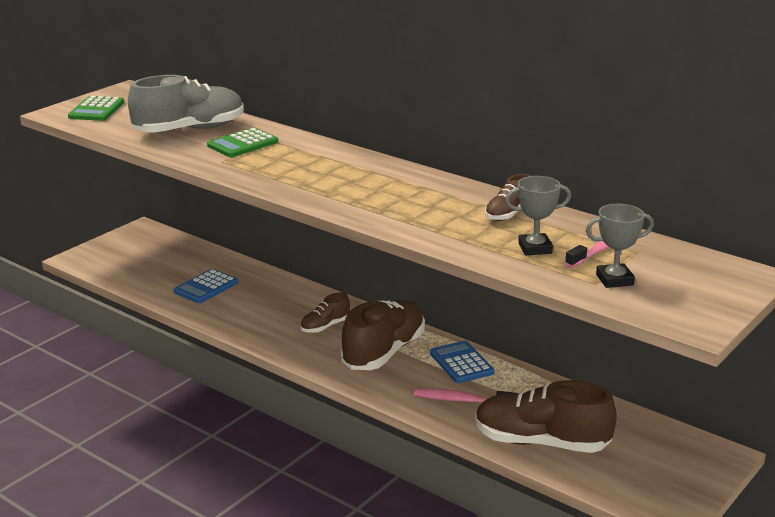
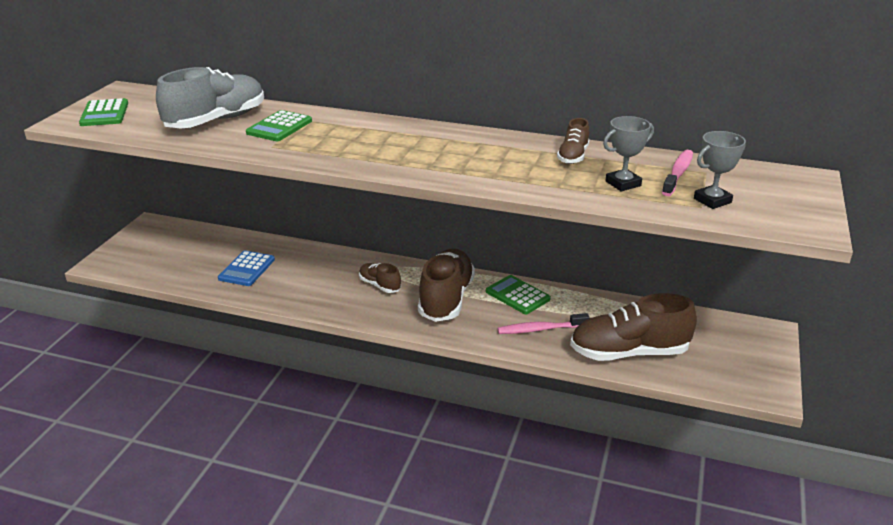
camera: 20 degrees left, 5 degrees up
brown shoe [300,292,350,333] -> brown shoe turned 105 degrees clockwise [359,263,401,293]
blue calculator [430,341,495,383] -> green calculator [486,275,551,314]

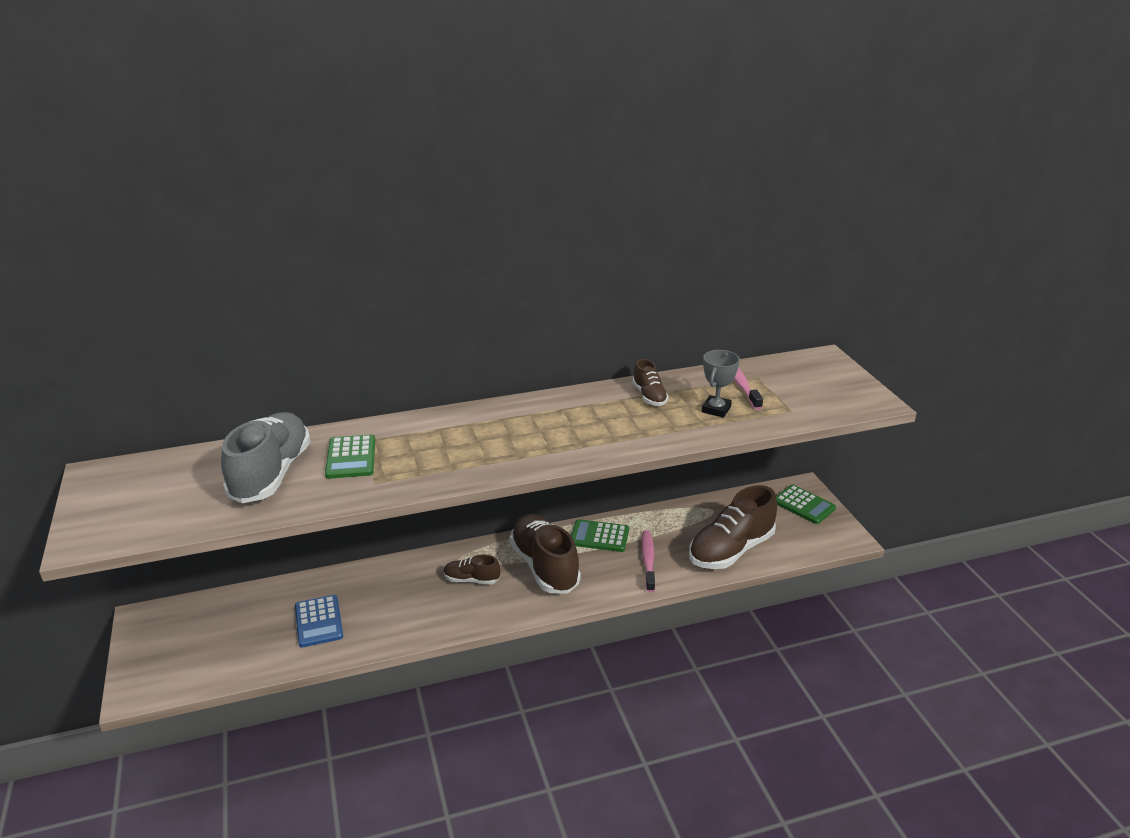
camera: 35 degrees left, 0 degrees up
green calculator [79,98,128,126] -> green calculator moved to [776,485,836,524]
pink toothbrush [498,313,590,334] -> pink toothbrush turned 135 degrees clockwise [641,530,655,592]
grey trophy [694,131,746,209] -> none

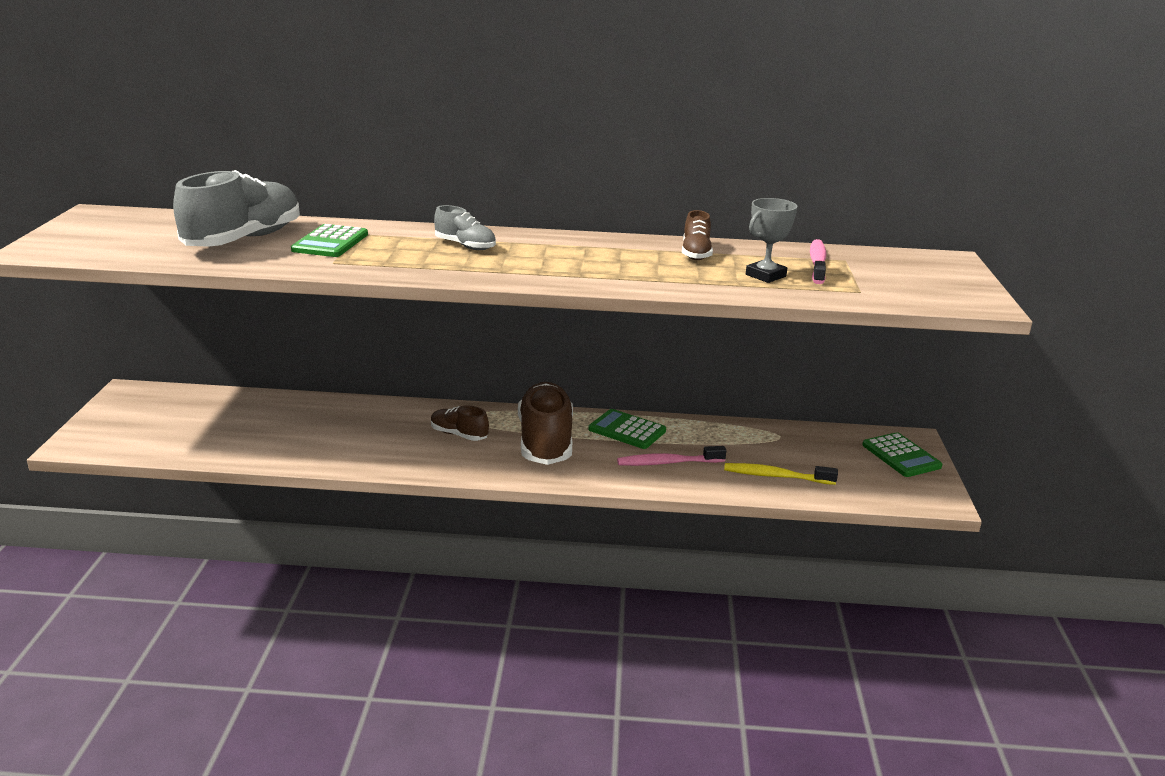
camera: 20 degrees right, 5 degrees down
blue calculator [295,595,343,648] -> none
pink toothbrush [641,530,655,592] -> pink toothbrush turned 120 degrees counterclockwise [617,446,726,466]
brown shoe [689,485,777,569] -> yellow toothbrush [724,463,838,485]
none -> grey shoe [434,205,496,250]

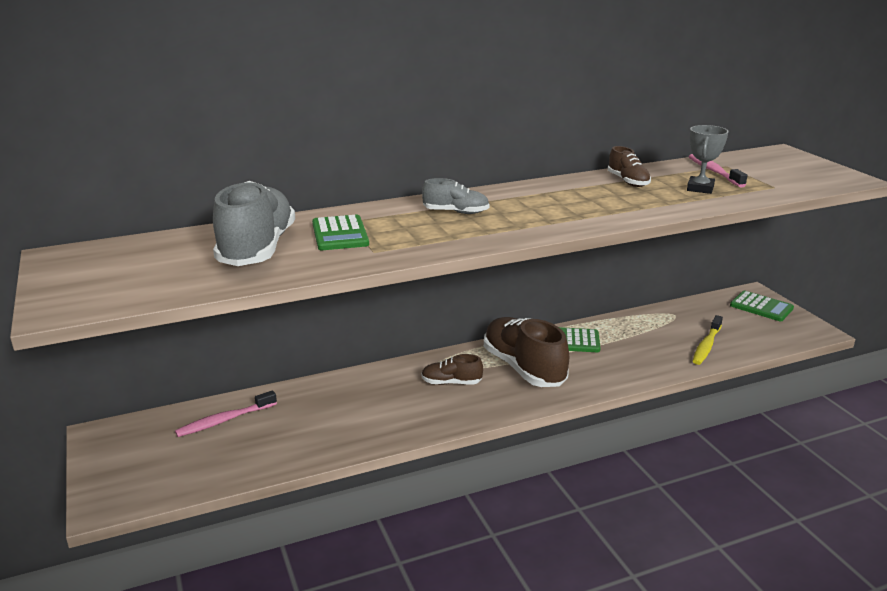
camera: 25 degrees left, 0 degrees up
pink toothbrush [617,446,726,466] -> pink toothbrush moved to [175,390,277,437]
yellow toothbrush [724,463,838,485] -> yellow toothbrush turned 45 degrees counterclockwise [693,315,723,365]

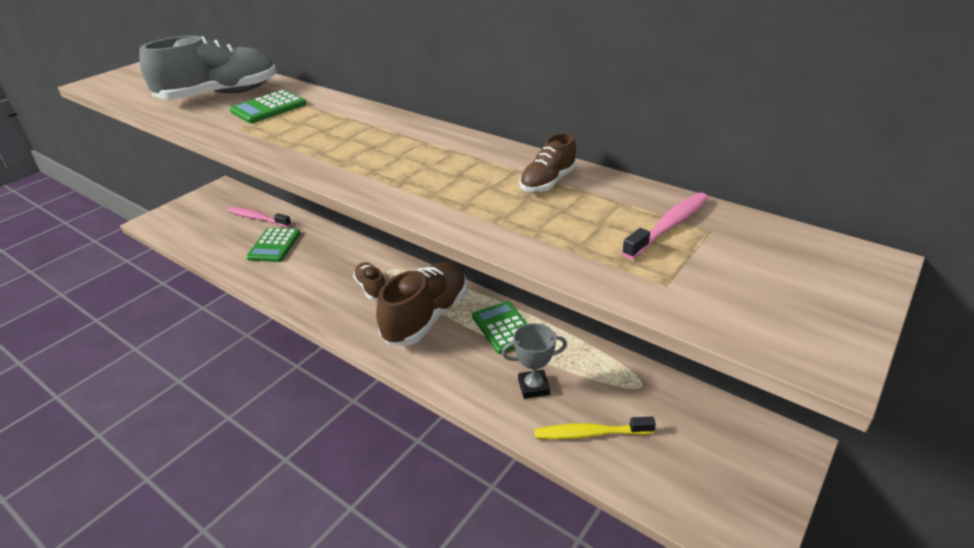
camera: 60 degrees right, 10 degrees up
grey shoe [422,178,489,214] -> none
grey trophy [687,125,728,194] -> grey trophy moved to [502,323,567,399]
green calculator [730,291,794,321] -> green calculator moved to [246,228,300,262]

